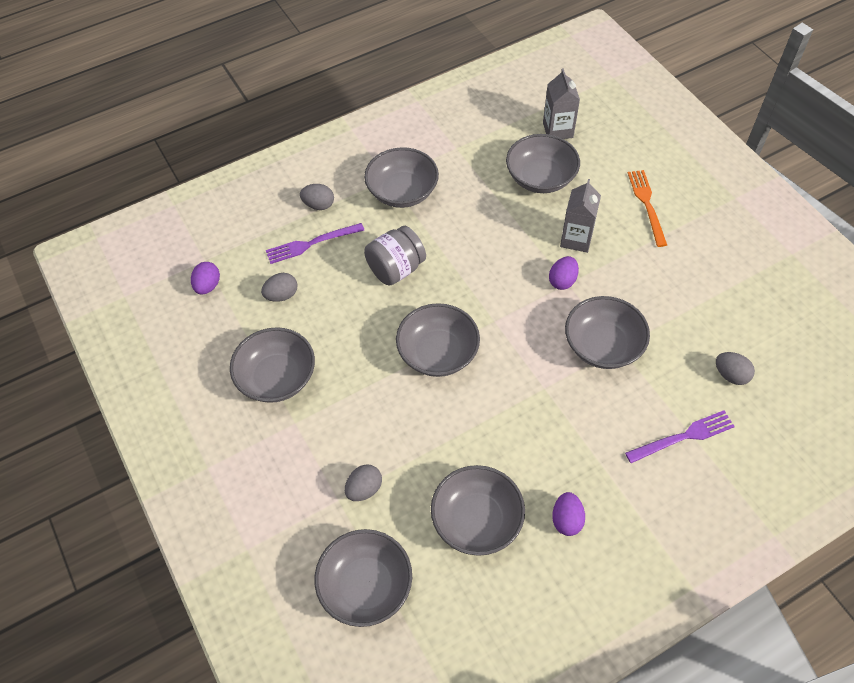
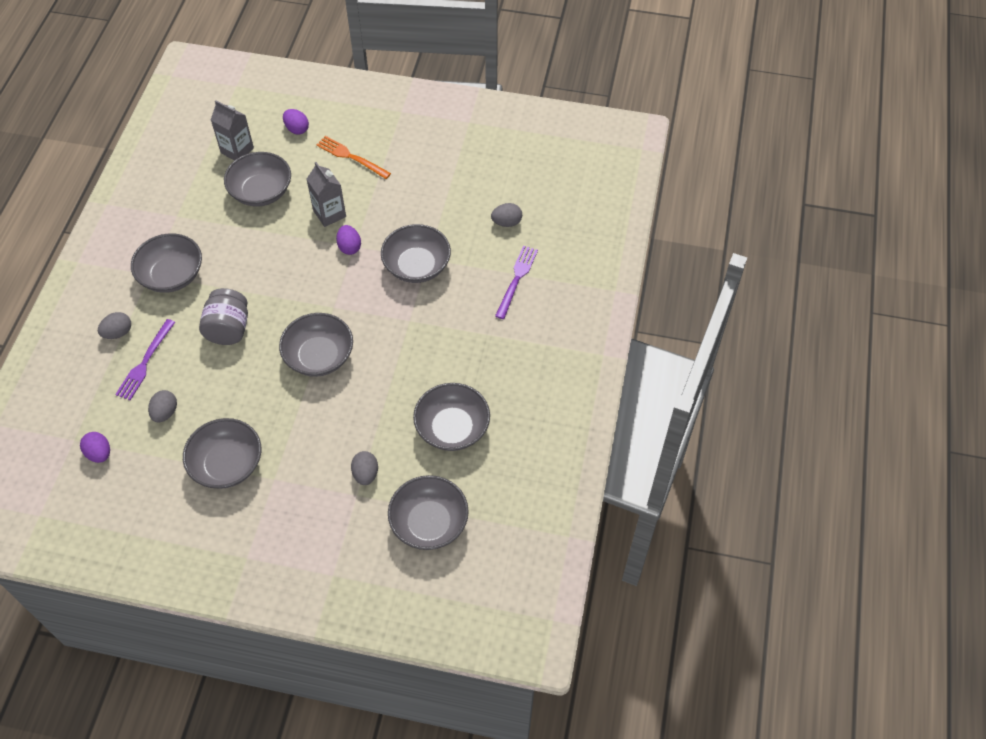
camera: 50 degrees left, 0 degrees up
purple egg [552,492,585,536] -> purple egg moved to [283,109,309,135]

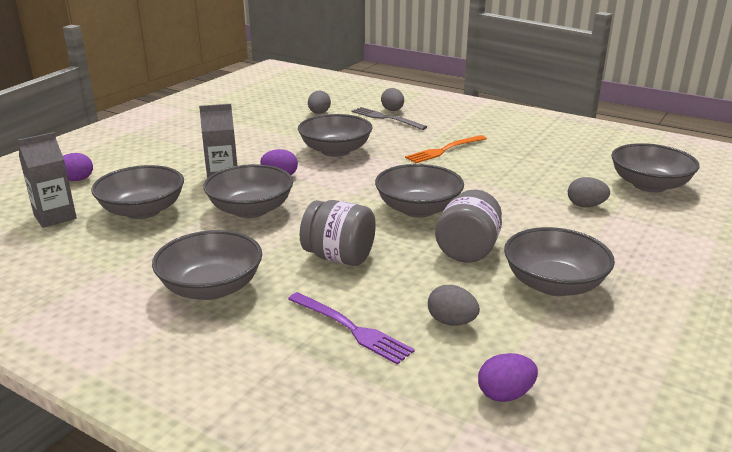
camera: 70 degrees left, 30 degrees down
grey egg [98,312,131,339] -> grey egg moved to [381,88,404,111]
orange fork [316,136,391,179] -> orange fork moved to [405,135,487,163]
grey bowl [413,383,490,451] -> grey bowl moved to [203,164,293,218]
purple fork [495,246,538,319] -> grey fork [352,107,427,130]
none -> grey jar [435,190,502,263]

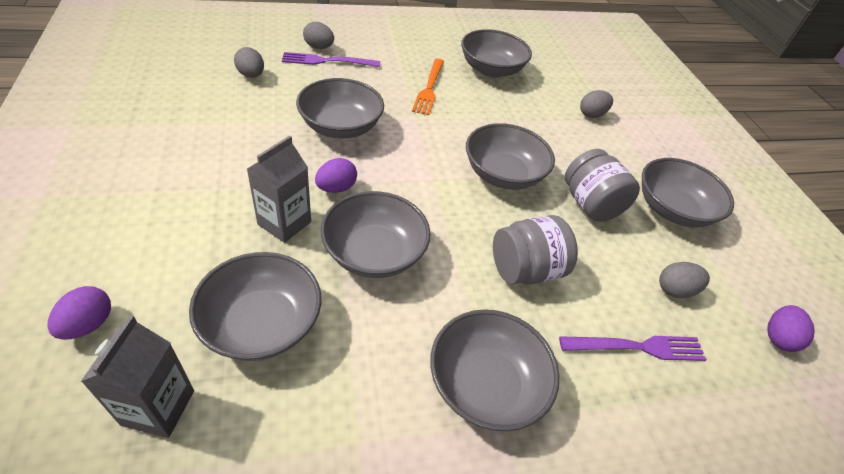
camera: 50 degrees left, 20 degrees up
grey fork [352,107,427,130] -> purple fork [282,52,380,67]
grey bowl [611,143,700,193] -> grey bowl moved to [461,29,532,77]

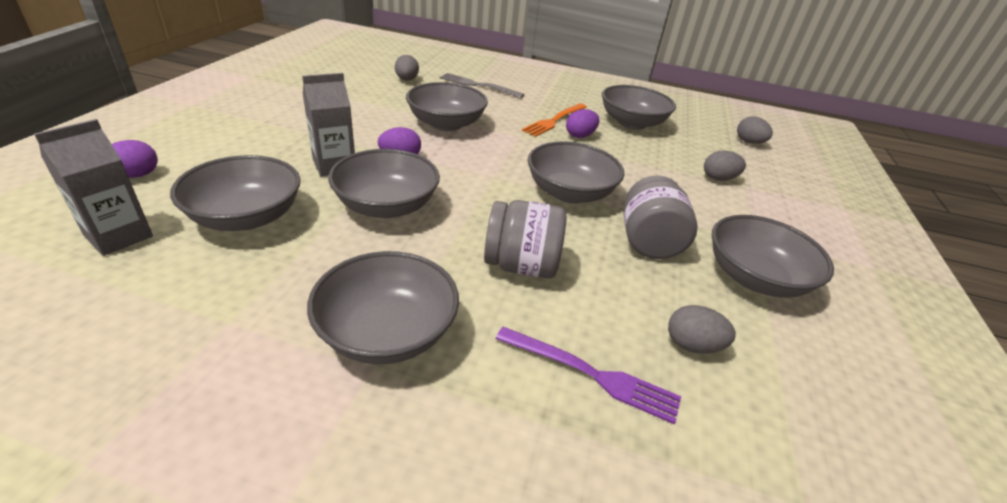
camera: 30 degrees right, 10 degrees down
purple fork [282,52,380,67] -> grey fork [440,73,524,98]
grey egg [303,22,334,49] -> grey egg moved to [737,116,773,144]
purple egg [767,305,814,352] -> purple egg moved to [566,109,599,138]

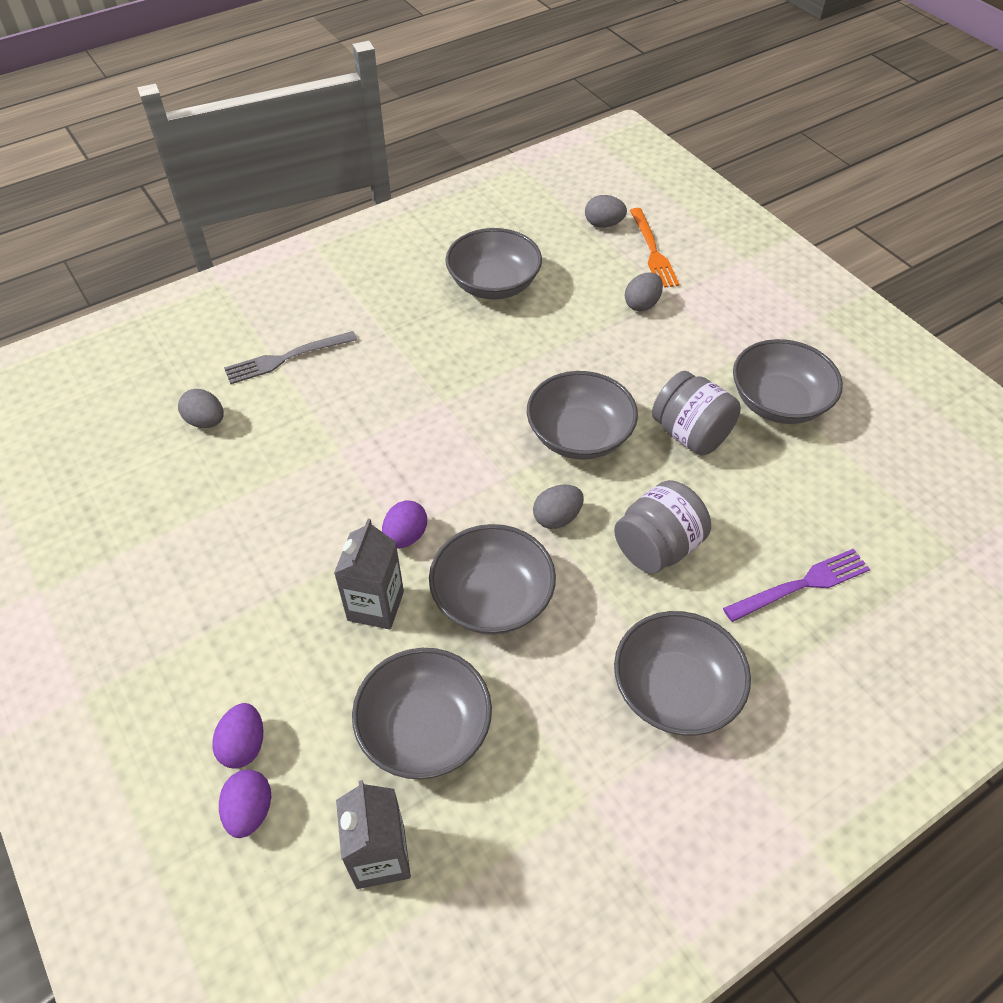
camera: 45 degrees left, 15 degrees up
grey bowl [406,82,488,131] -> none
orange fork [522,103,587,137] -> orange fork moved to [630,208,679,288]
purple egg [566,109,599,138] -> purple egg moved to [212,703,264,769]
grey egg [668,305,736,354] -> grey egg moved to [533,485,584,529]

